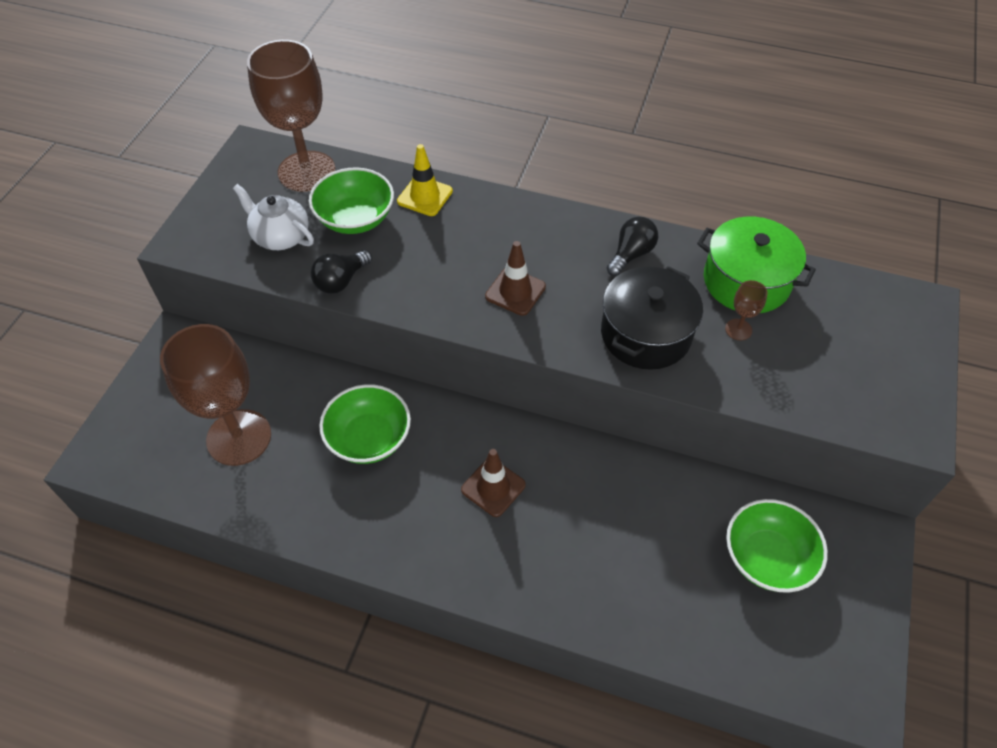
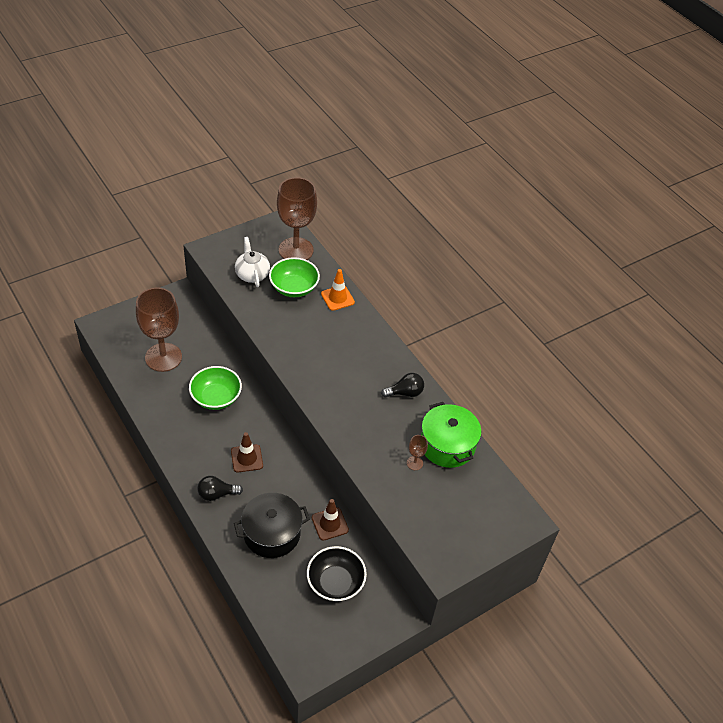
camera: 35 degrees right, 5 degrees down
black light bulb [311,250,372,294] -> black light bulb moved to [197,476,243,501]
yellow traffic cone [397,144,453,216] -> orange traffic cone [321,269,355,311]
brown traffic cone [485,241,546,316] -> brown traffic cone moved to [312,499,349,541]
black pot [601,266,703,370] -> black pot moved to [234,493,310,558]
green bowl [726,499,828,593] -> black bowl [307,546,367,602]

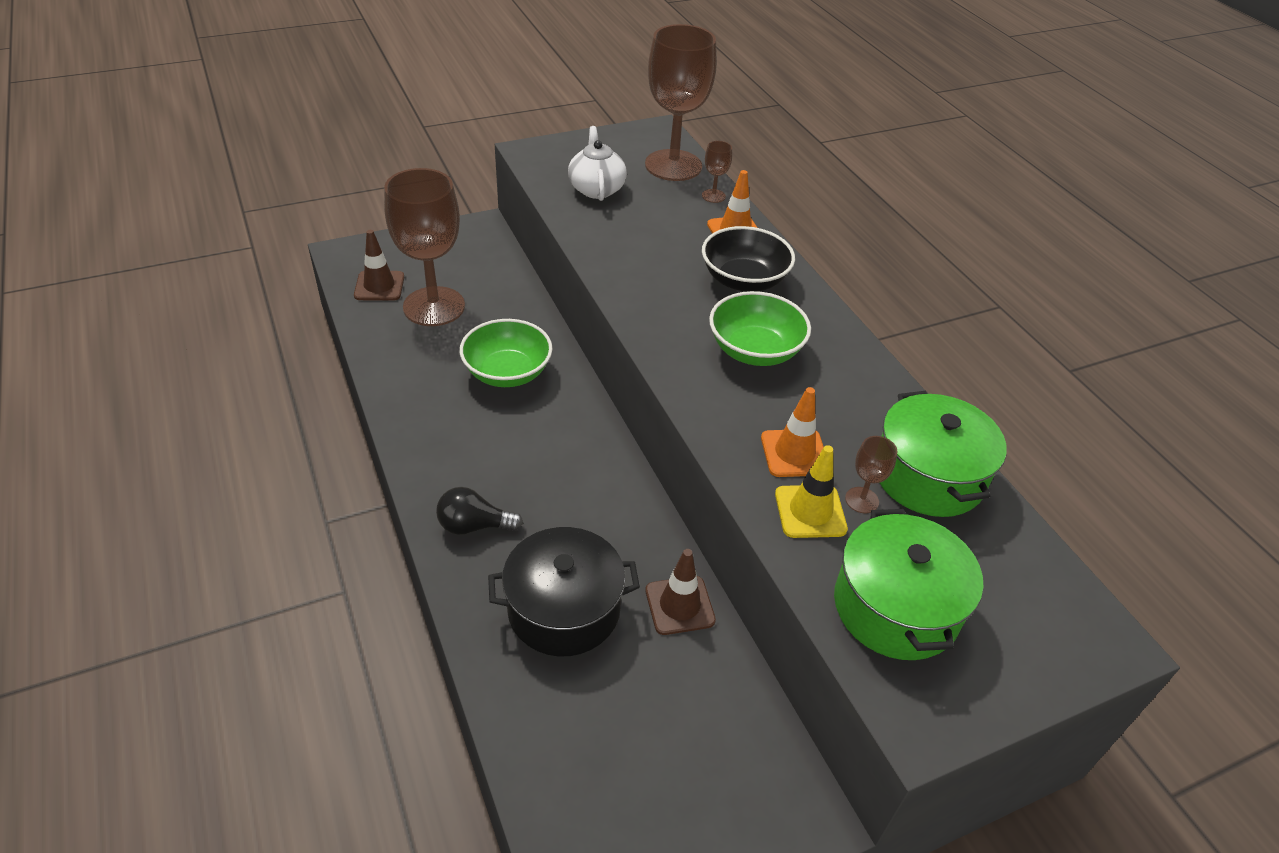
camera: 10 degrees right, 5 degrees down
brown traffic cone [231,432,263,473] -> brown traffic cone moved to [354,230,404,301]
green bowl [269,257,320,297] -> green bowl moved to [709,291,811,366]
black bowl [307,546,367,602] -> black bowl moved to [702,226,795,292]
black light bulb [381,373,424,397] -> none
none -> brown goblet [702,141,732,203]
none -> orange traffic cone [761,387,824,477]
none -> yellow traffic cone [775,445,848,538]
none -> green pot [834,509,983,660]

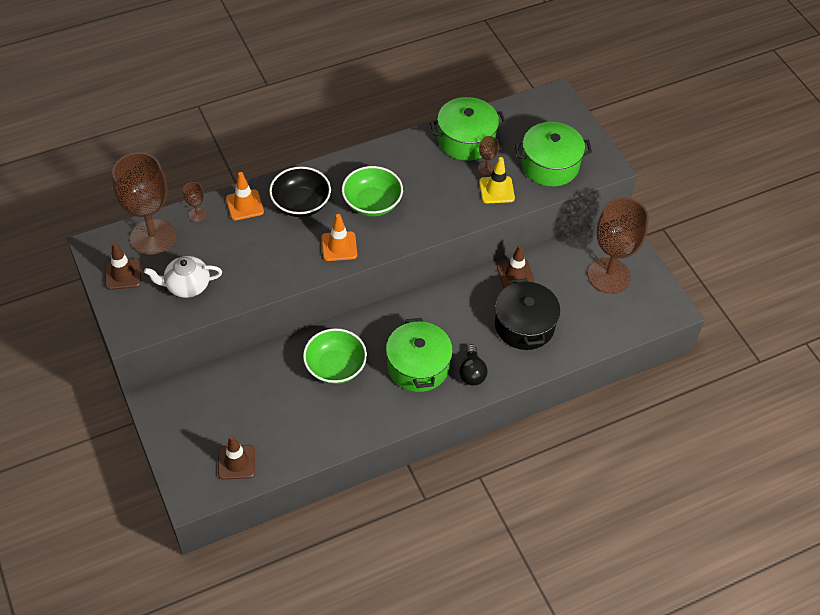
camera: 90 degrees left, 10 degrees up
brown goblet [384,168,465,326] -> brown goblet moved to [588,198,649,294]
orange traffic cone [761,387,824,477] -> orange traffic cone moved to [322,214,357,261]
none -> brown traffic cone [105,242,141,290]
none -> green pot [386,318,453,392]

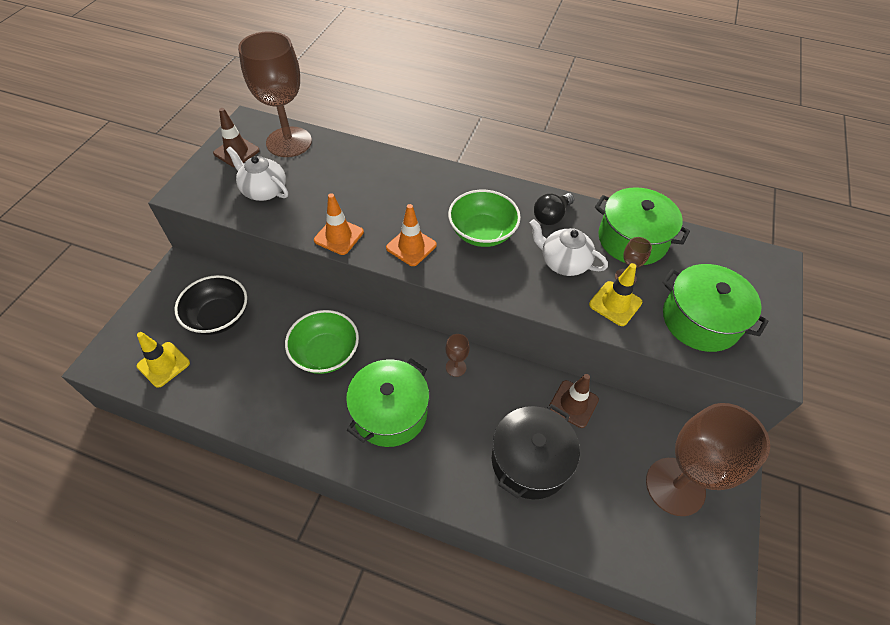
camera: 45 degrees right, 0 degrees up
brown goblet [183,182,207,222] -> brown goblet moved to [445,334,470,377]
brown traffic cone [218,435,255,480] -> yellow traffic cone [137,332,190,388]
orange traffic cone [226,172,264,221] -> orange traffic cone moved to [314,193,364,255]
black bowl [269,167,331,217] -> black bowl moved to [174,275,247,335]
black light bulb [459,344,487,386] -> black light bulb moved to [534,193,574,225]
none -> white teapot [530,219,608,276]

